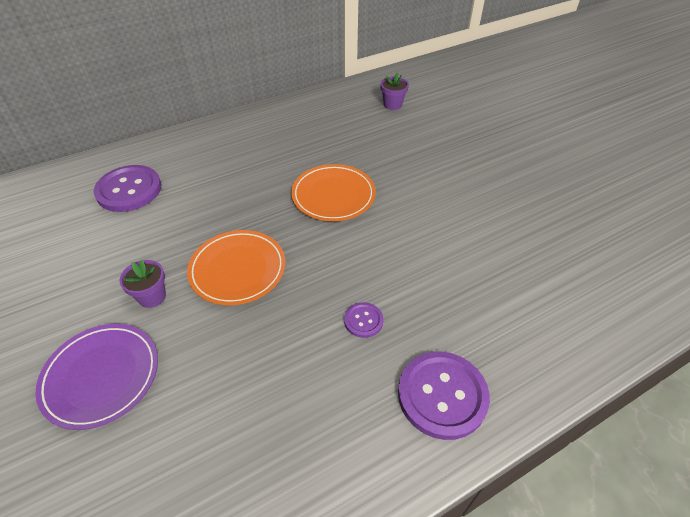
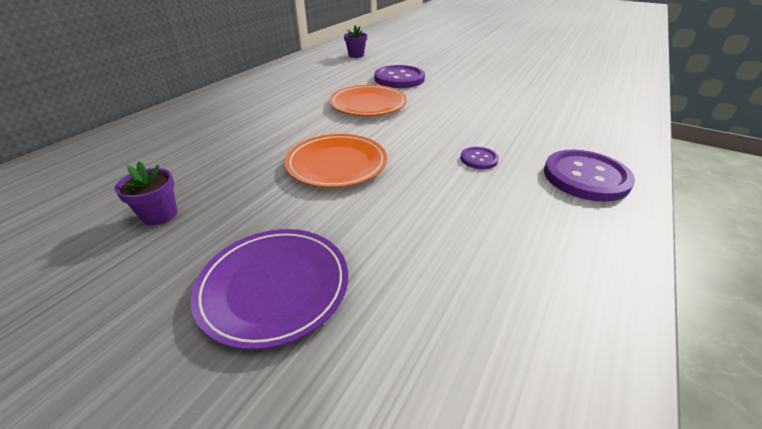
camera: 30 degrees left, 10 degrees down
purple button [93,165,161,212] -> purple button moved to [374,65,425,88]
purple flower pot [119,260,166,308] -> purple flower pot moved to [115,161,177,226]

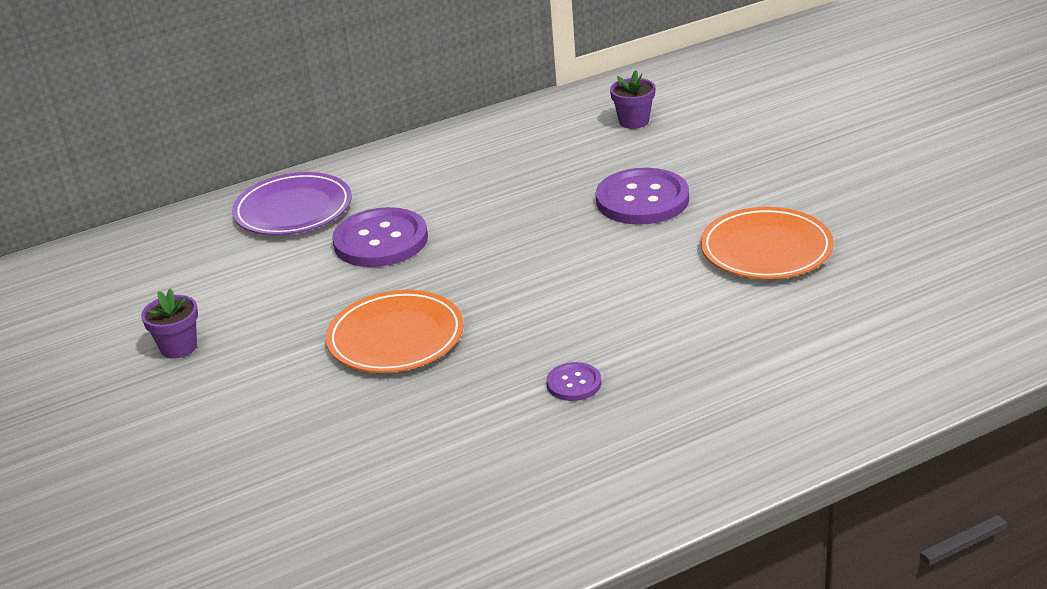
camera: 35 degrees right, 5 degrees down
purple plate [191,229,348,350] -> purple plate moved to [232,172,352,235]
orange plate [329,85,407,116] -> orange plate moved to [700,207,834,279]
purple button [544,150,635,202] -> purple button moved to [332,207,428,267]

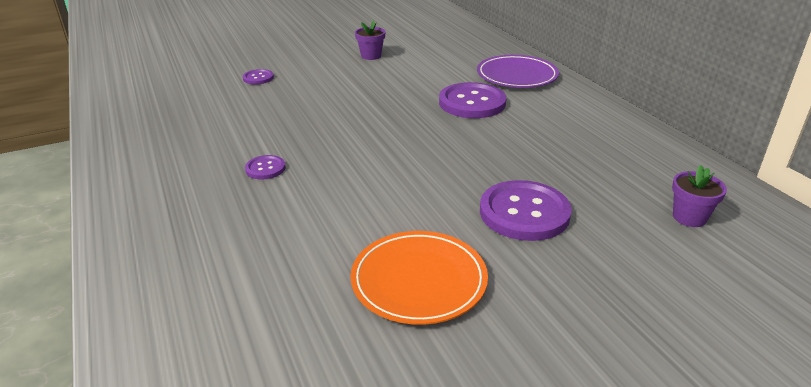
camera: 90 degrees right, 0 degrees up
orange plate [326,290,464,373] -> none
none -> purple button [243,69,274,85]

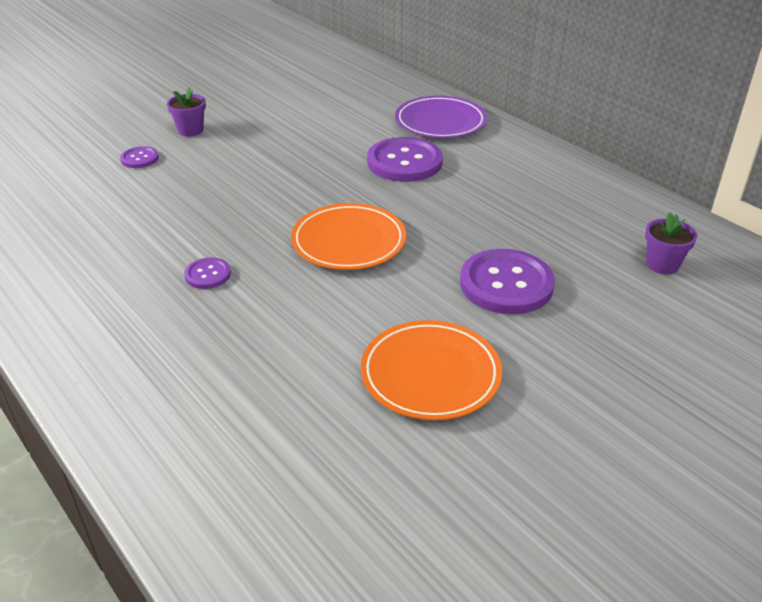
camera: 15 degrees left, 5 degrees up
purple flower pot [355,20,385,60] -> purple flower pot moved to [167,87,206,137]
none -> orange plate [291,203,406,270]

